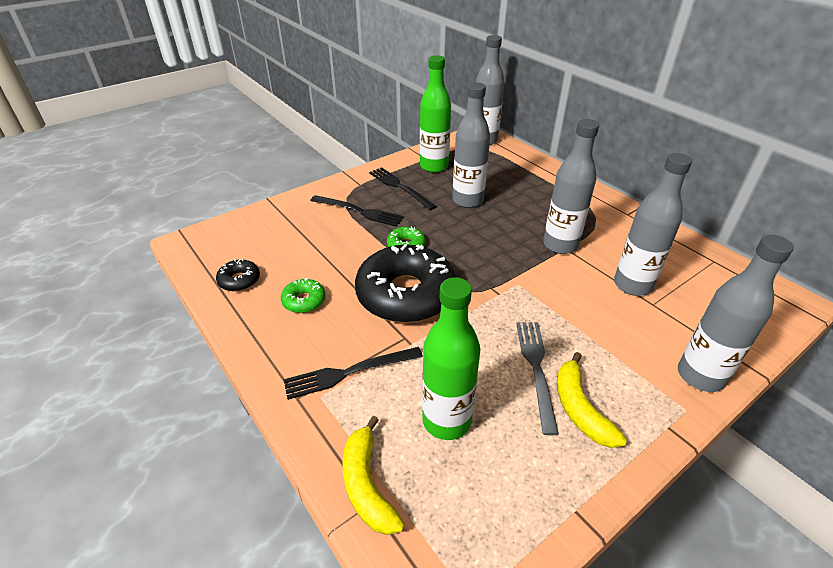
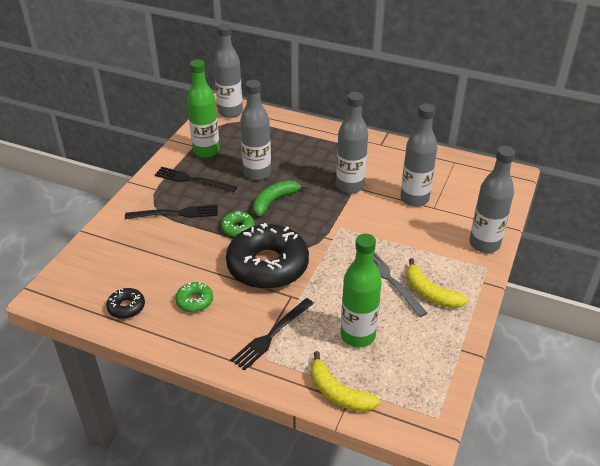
camera: 30 degrees left, 0 degrees up
none -> green banana [253,180,308,216]

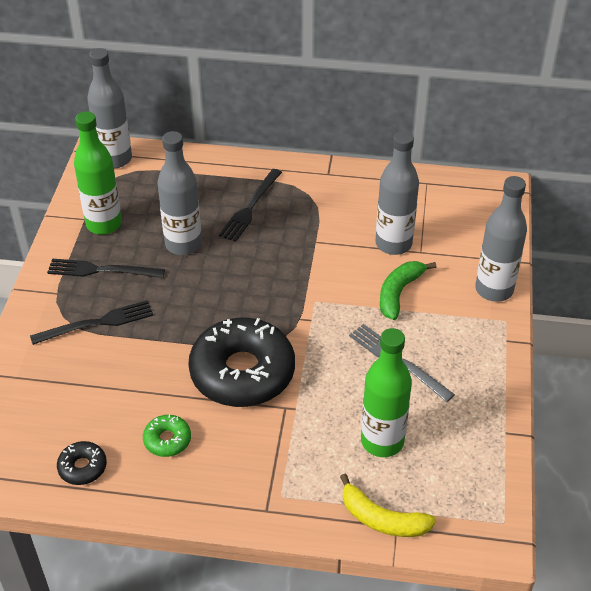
camera: 15 degrees left, 5 degrees up
green donut [221,211,255,237] -> none
black fork [231,298,314,371] -> black fork moved to [219,169,282,242]
green banana [253,180,308,216] -> green banana moved to [380,261,436,320]
grey bottle [336,92,368,194] -> none
yellow banana [406,258,468,308] -> none

